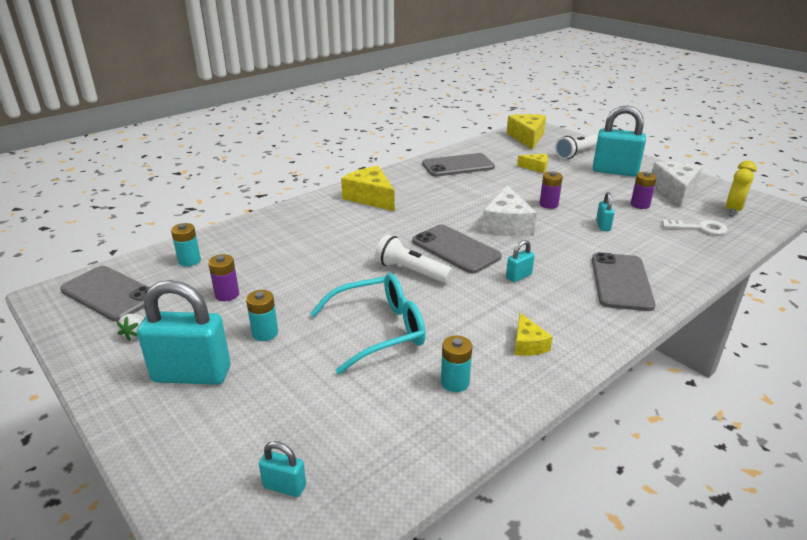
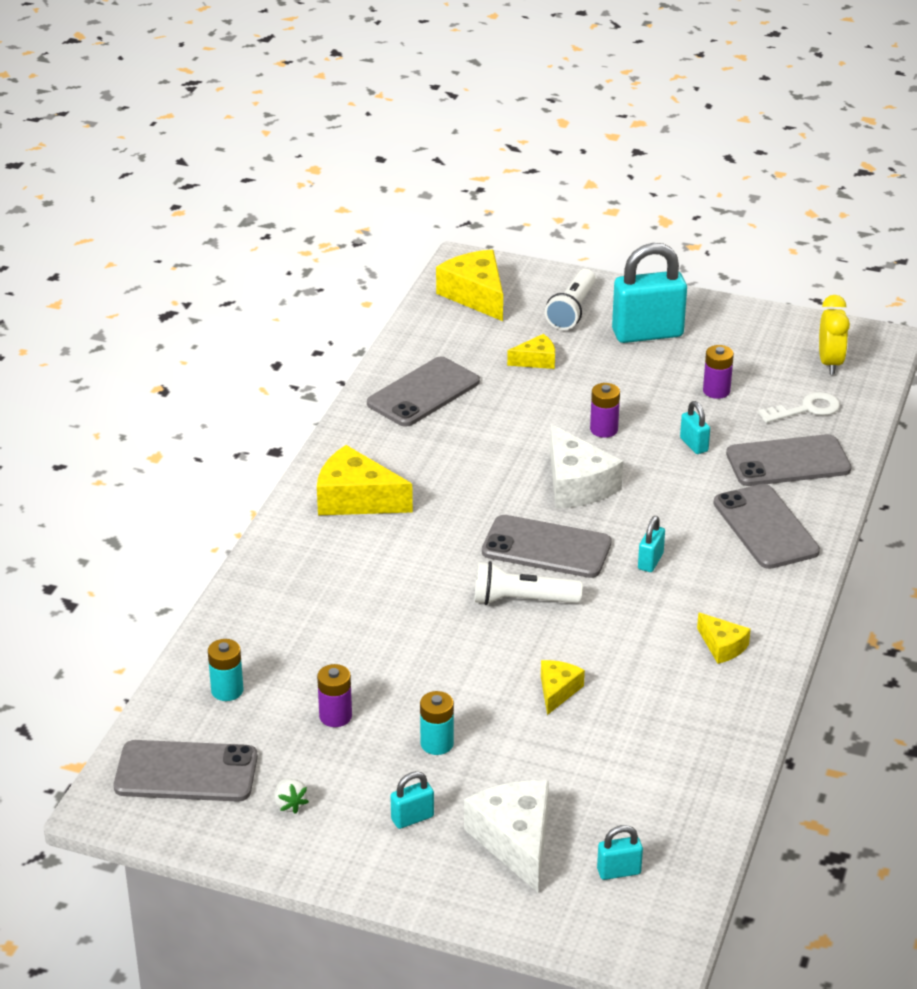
camera: 30 degrees left, 5 degrees up
turquoise padlock [137,280,231,385] -> turquoise padlock [391,771,434,829], size x0.46
turquoise glasses [310,273,426,374] -> yellow cheese [541,660,585,715]
turquoise battery [441,335,472,392] -> none
white cheese [652,162,702,207] -> white cheese moved to [464,780,549,893]
none -> grey phone [726,434,851,486]

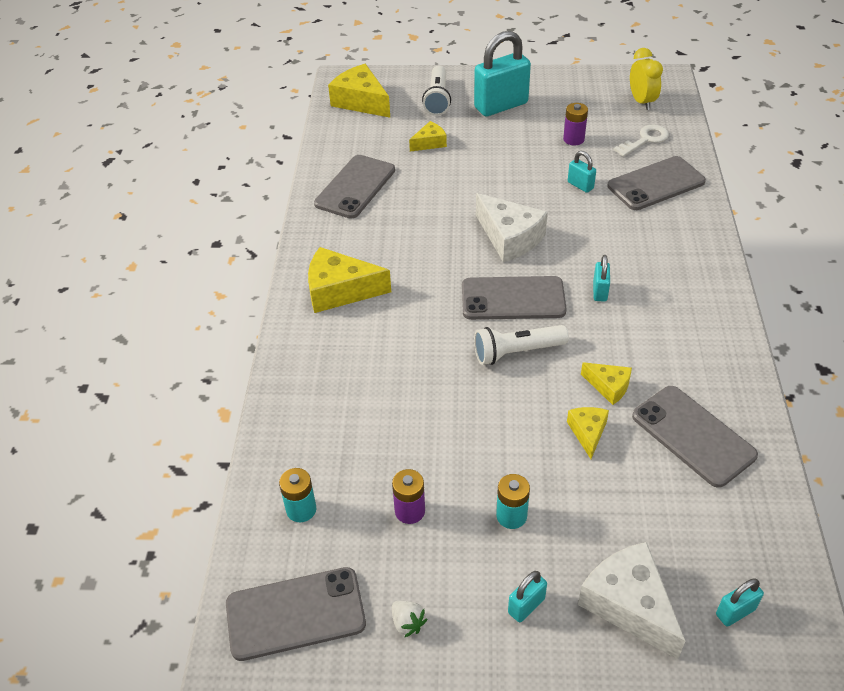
camera: 15 degrees left, 10 degrees up
purple battery [590,383,620,438] -> none
yellow cheese [697,612,751,664] -> yellow cheese moved to [581,362,632,405]
grey phone [713,484,820,569] -> grey phone moved to [632,386,758,488]

